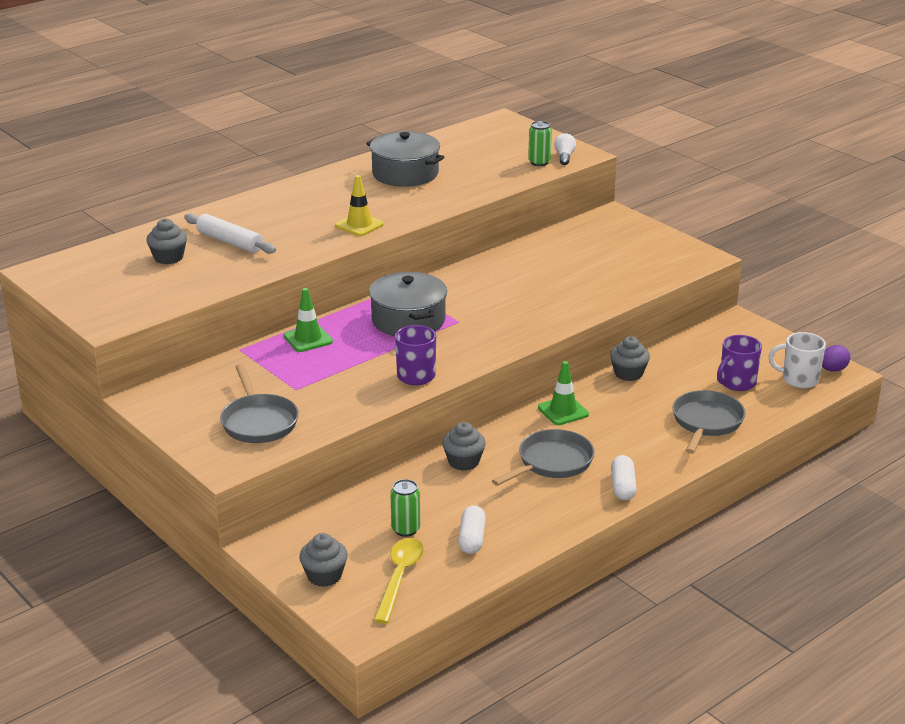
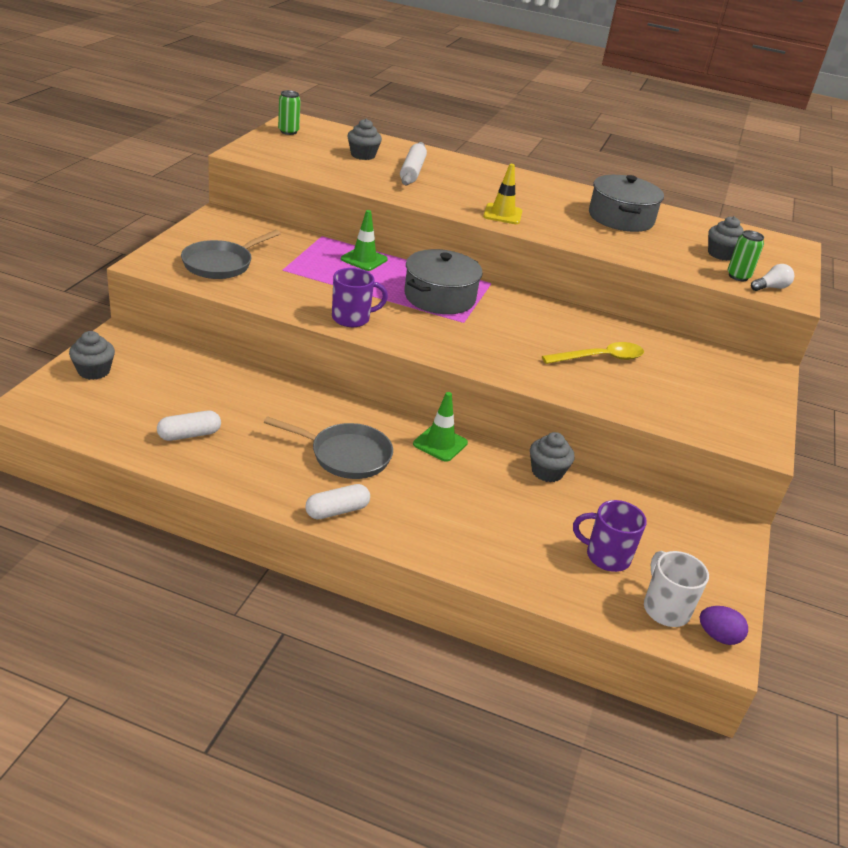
camera: 55 degrees right, 5 degrees up
yellow spoon [374,538,424,624] -> yellow spoon moved to [542,342,644,364]
green can [390,479,420,537] -> green can moved to [278,90,301,135]
grey cupcake [442,422,486,471] -> grey cupcake moved to [708,216,744,261]
grey pan [672,390,746,454] -> none

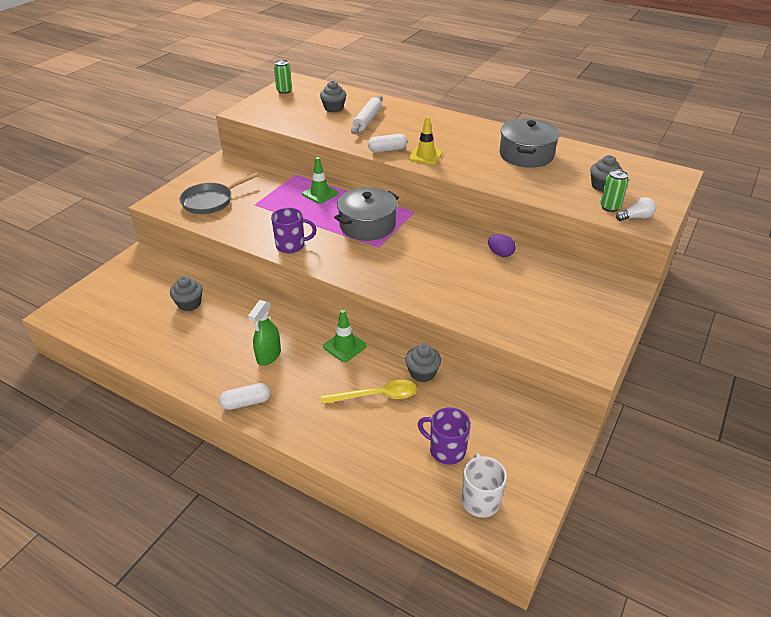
camera: 15 degrees right, 5 degrees up
grey cupcake [69,331,115,380] -> grey cupcake moved to [170,276,203,311]
white capsule [157,411,221,441] -> white capsule moved to [368,134,407,152]
grey pan [264,416,393,479] -> green spray bottle [248,300,281,366]
yellow spoon [542,342,644,364] -> yellow spoon moved to [321,380,417,404]
purple egg [700,606,748,645] -> purple egg moved to [488,234,516,257]

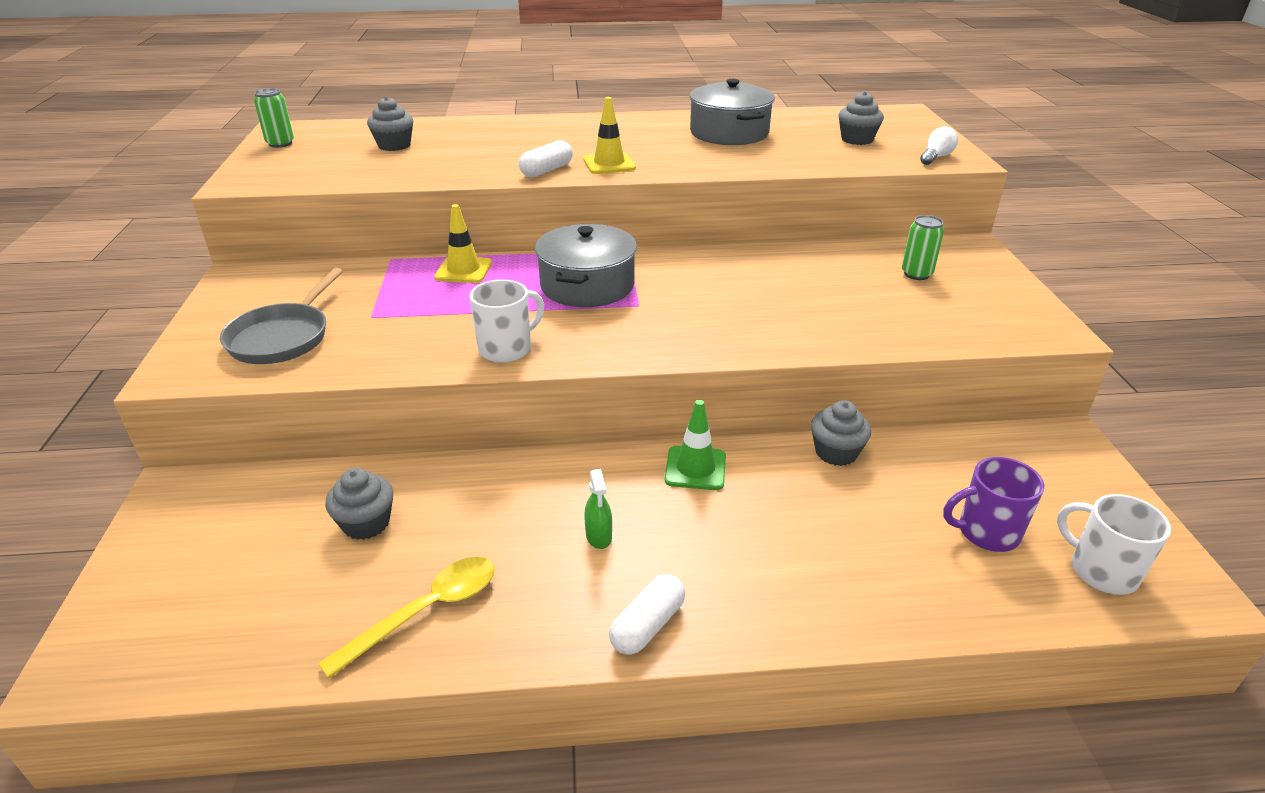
camera: 35 degrees left, 5 degrees down
green spray bottle [248,300,281,366] -> green spray bottle [584,469,612,549], size x0.64
purple mug [271,208,317,253] -> white mug [470,279,544,363]
green traffic cone [302,157,338,204] -> yellow traffic cone [434,204,492,283]
yellow spoon [321,380,417,404] -> yellow spoon moved to [318,557,495,679]
white rolling pin [351,95,383,134] -> none
purple egg [488,234,516,257] -> none
green can [600,169,629,212] -> green can moved to [902,215,944,280]

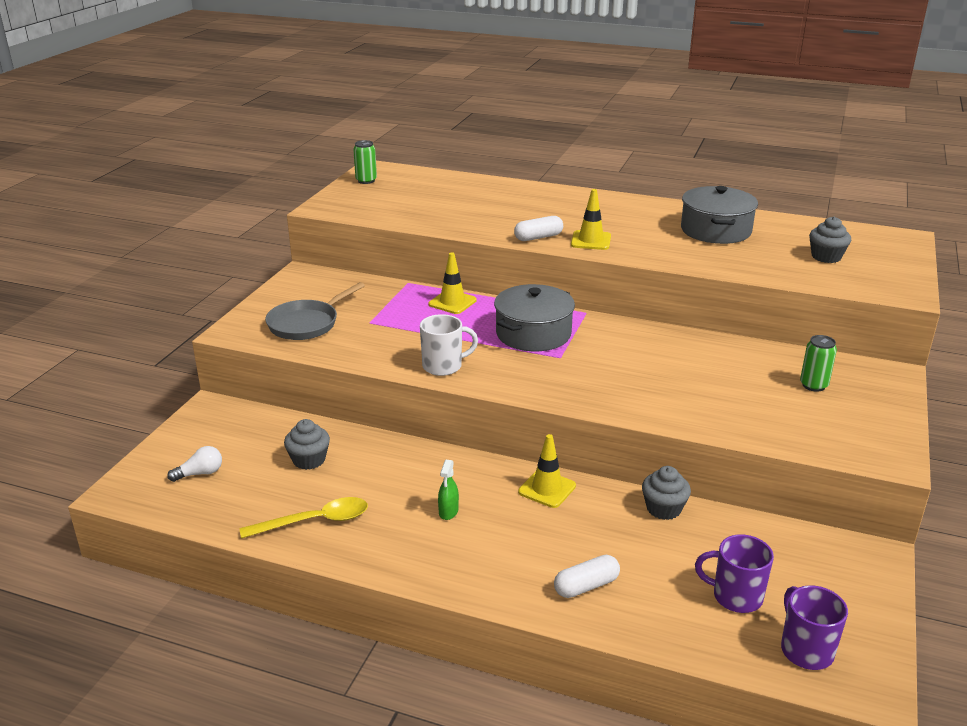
camera: 25 degrees right, 5 degrees down
grey cupcake [367,96,413,151] -> none
white capsule [609,574,685,655] -> white capsule moved to [554,555,620,598]
green traffic cone [665,400,726,490] -> yellow traffic cone [518,434,576,508]
white light bulb [920,126,958,165] -> white light bulb moved to [167,446,222,482]
white mug [1057,494,1171,595] -> purple mug [781,585,848,670]

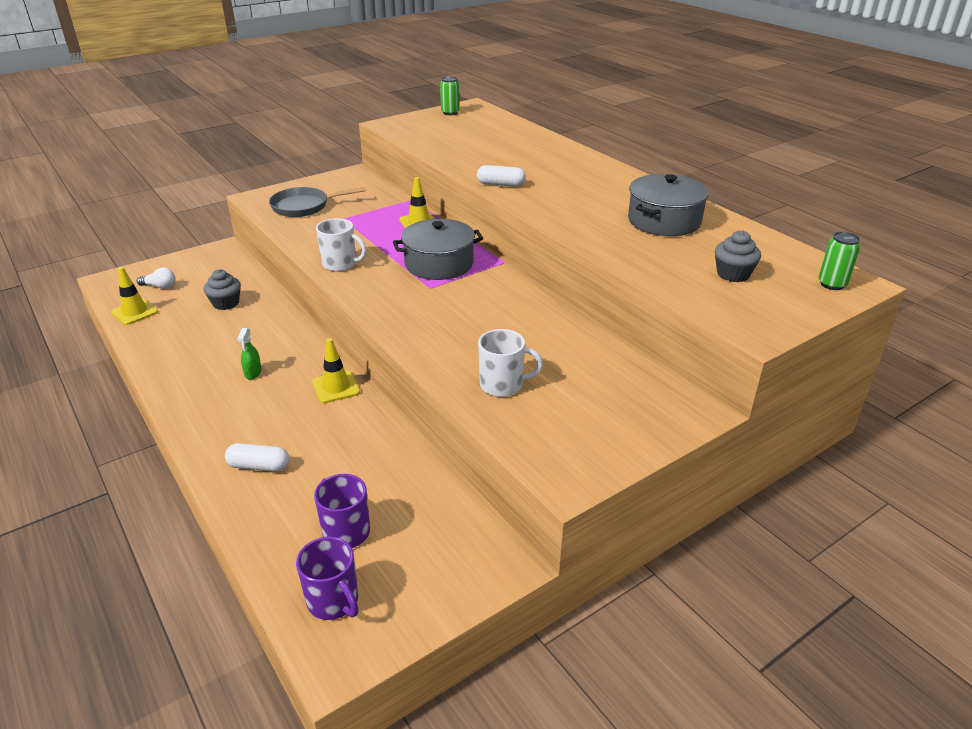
camera: 35 degrees right, 5 degrees up
yellow spoon [240,497,368,539] -> none
green spray bottle [438,460,459,520] -> green spray bottle turned 45 degrees counterclockwise [237,328,262,380]
yellow traffic cone [571,189,611,250] -> yellow traffic cone moved to [111,267,158,325]
grey cupcake [642,466,691,520] -> none
purple mug [781,585,848,670] -> purple mug turned 120 degrees clockwise [296,537,359,620]
green can [800,335,837,392] -> green can moved to [818,232,860,290]
none -> white mug [478,329,543,397]

